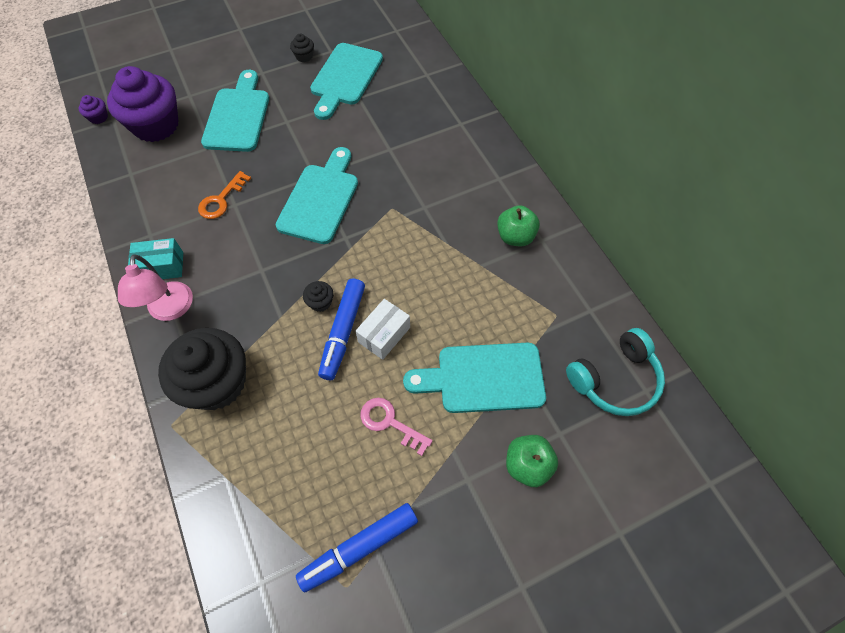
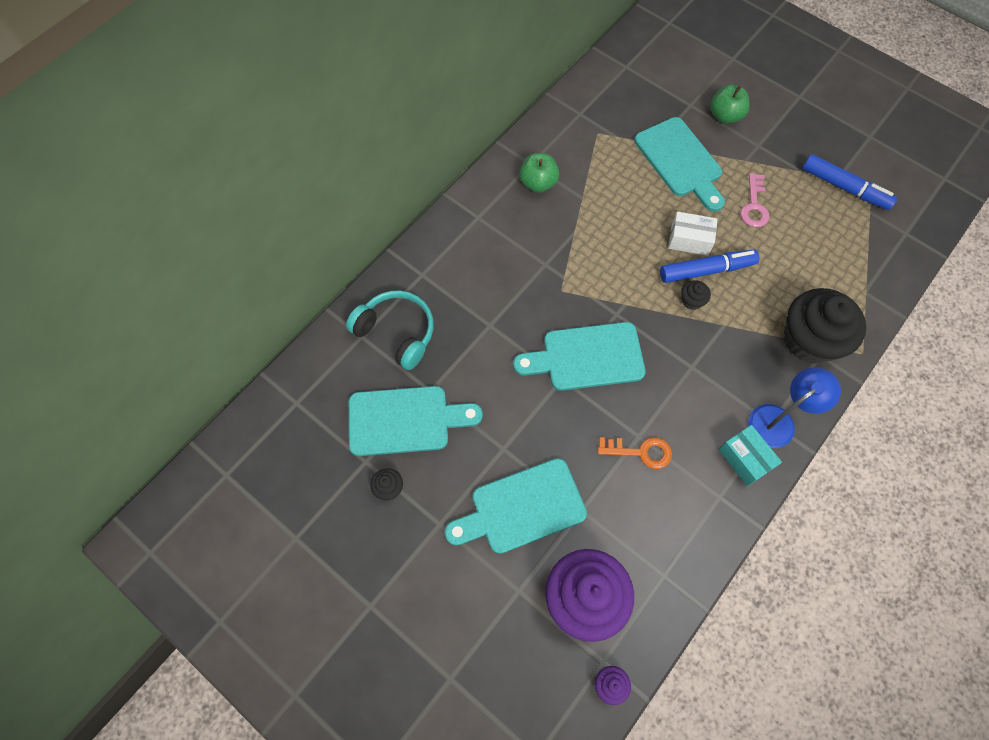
camera: 115 degrees left, 5 degrees up
pink lamp [118,254,193,321] -> blue lamp [748,367,841,448]
turquoise headphones [566,328,665,416] -> turquoise headphones moved to [346,290,434,370]

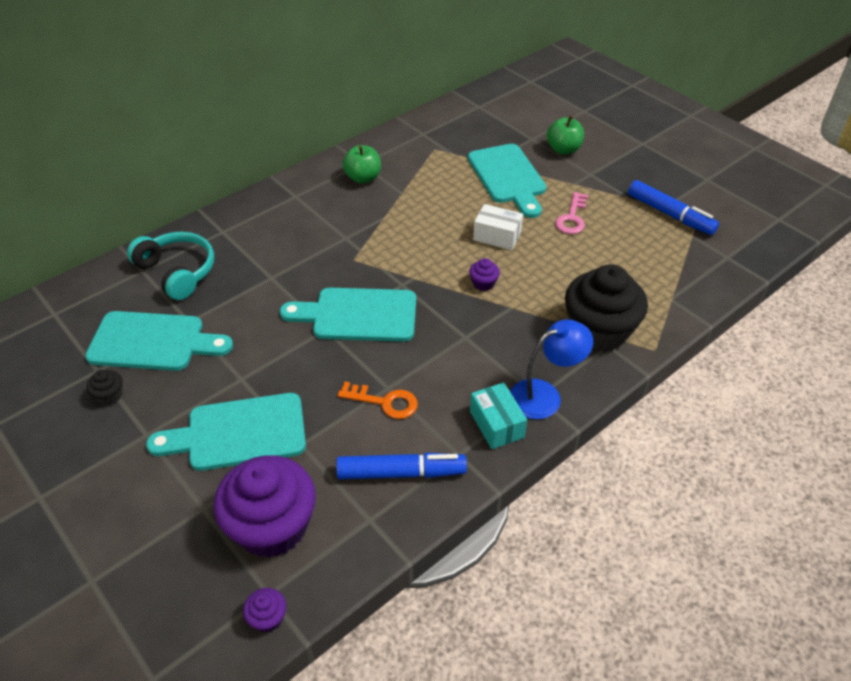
camera: 10 degrees right, 20 degrees down
blue marker [660,250,759,283] -> blue marker moved to [336,453,467,479]
black cupcake [681,280,711,310] -> purple cupcake [469,258,500,291]

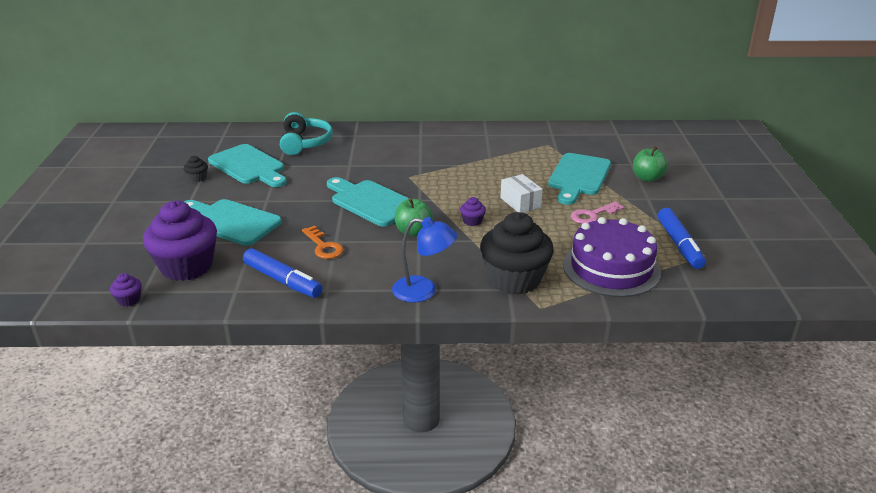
camera: 40 degrees right, 15 degrees down
green apple [342,145,381,184] -> green apple moved to [395,198,433,236]
turquoise box [470,382,527,449] -> none
none -> purple cake [563,217,661,297]

